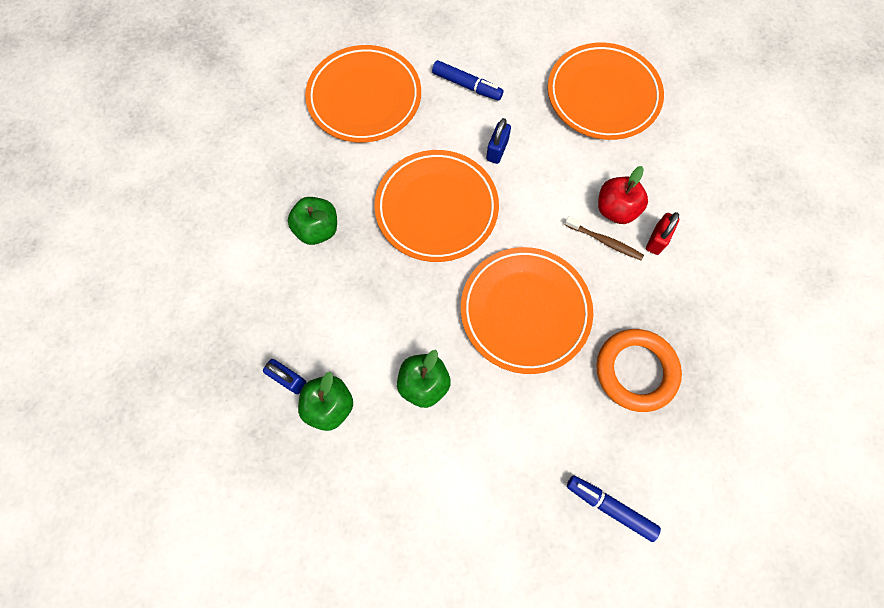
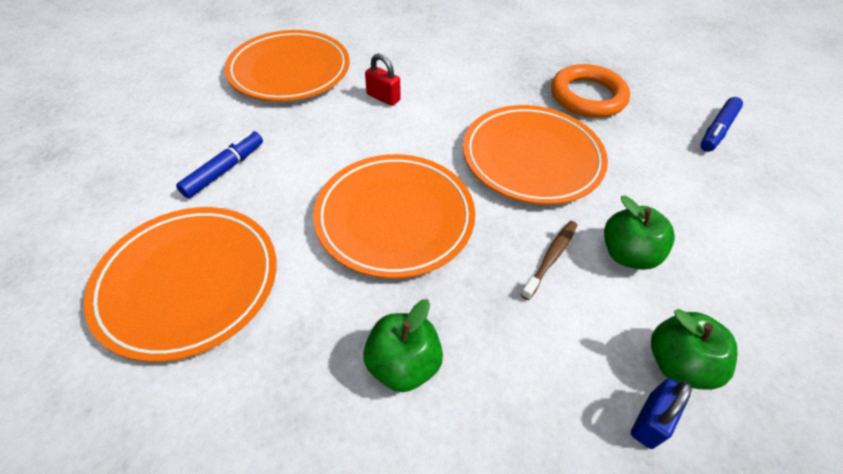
camera: 85 degrees left, 20 degrees down
blue padlock [486,118,511,164] -> none
brown toothbrush [565,216,644,260] -> brown toothbrush moved to [521,221,577,300]
red apple [598,166,648,224] -> none
red padlock [646,212,679,255] -> red padlock moved to [365,54,401,106]

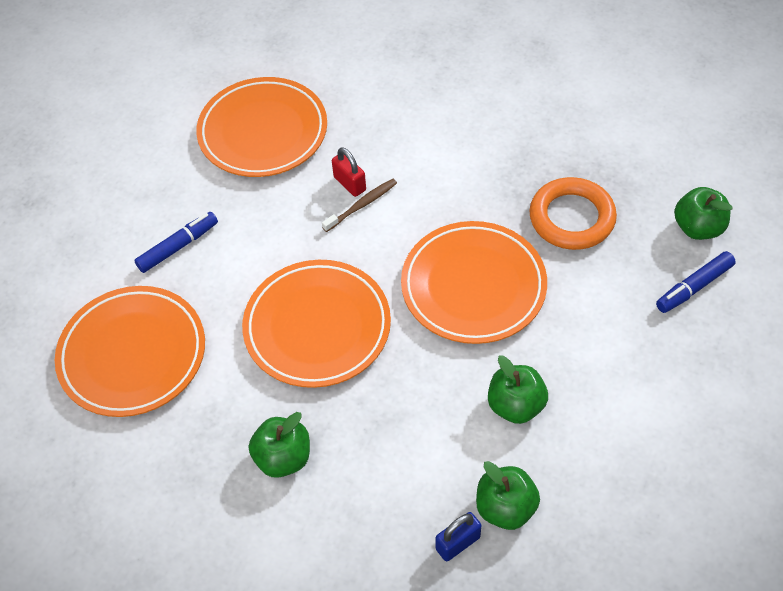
camera: 20 degrees right, 5 degrees up
brown toothbrush [521,221,577,300] -> brown toothbrush moved to [322,179,397,232]
none -> green apple [674,187,732,240]

